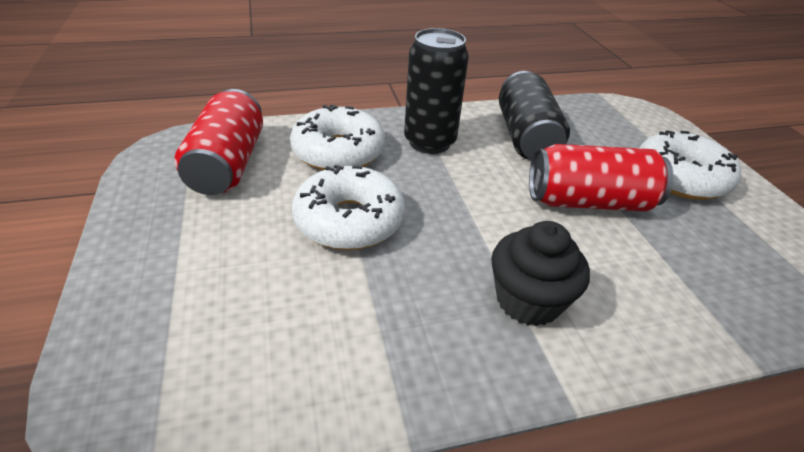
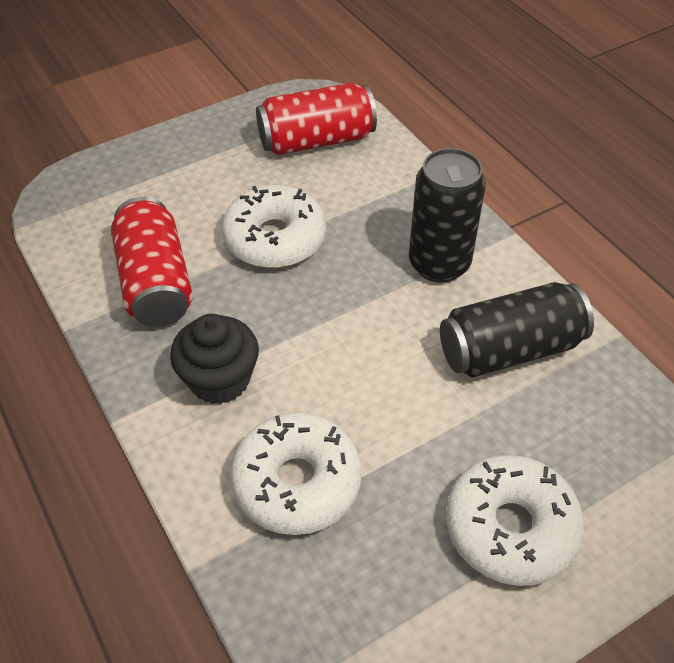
camera: 75 degrees right, 10 degrees up
white donut [290,104,385,170] -> white donut moved to [230,413,362,535]
red can [529,144,674,211] -> red can moved to [111,197,193,327]

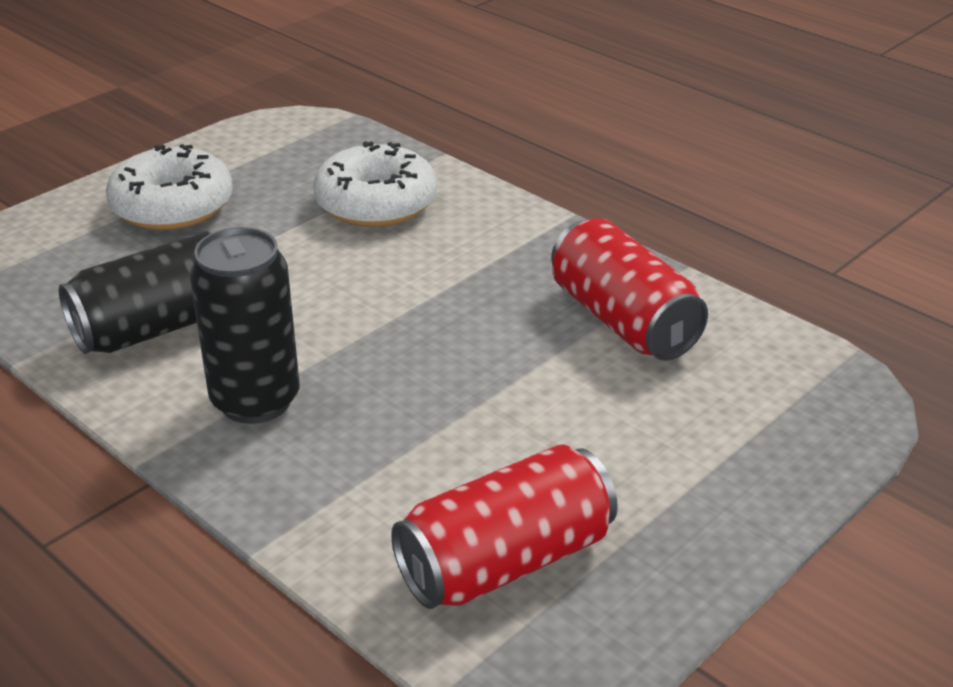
camera: 165 degrees right, 15 degrees down
black cupcake [170,314,259,404] -> none
white donut [222,185,326,268] -> none

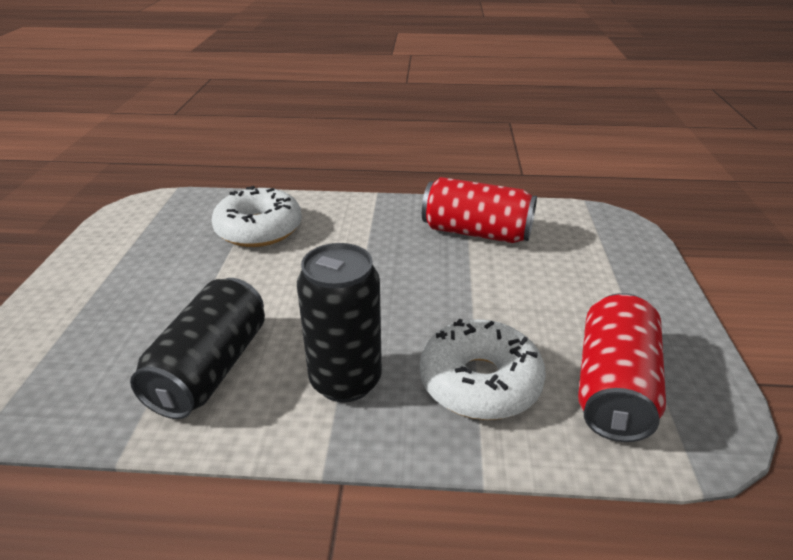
camera: 40 degrees left, 0 degrees up
white donut [106,144,233,230] -> white donut moved to [420,318,546,420]

